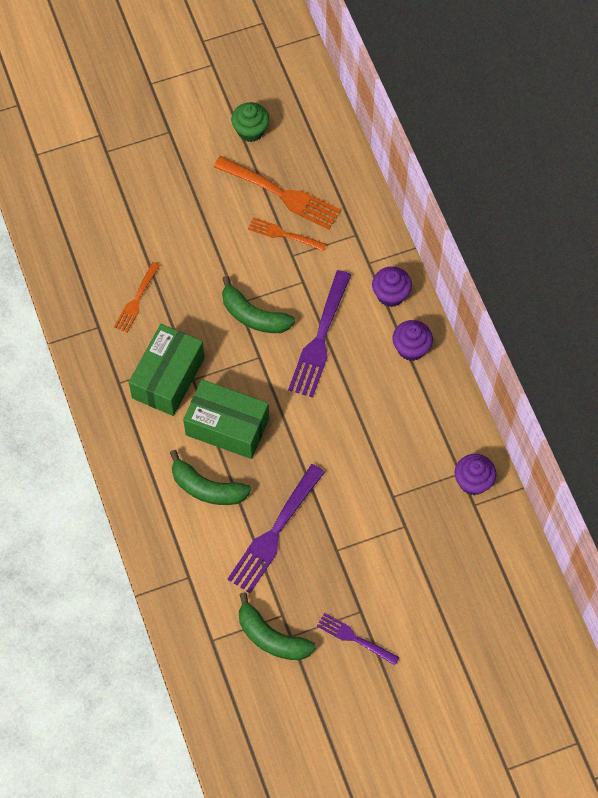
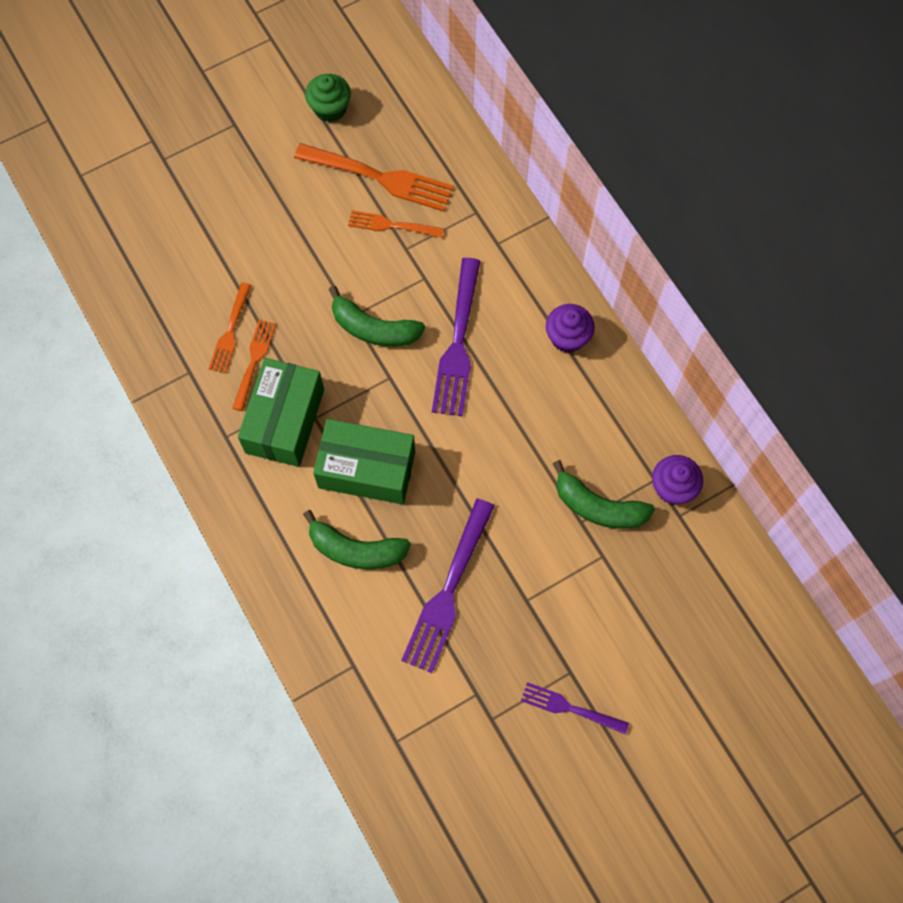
camera: 10 degrees left, 5 degrees up
green banana [239,592,316,660] -> green banana moved to [553,460,655,529]
purple cupcake [372,266,412,307] -> none
none -> orange fork [232,319,276,411]

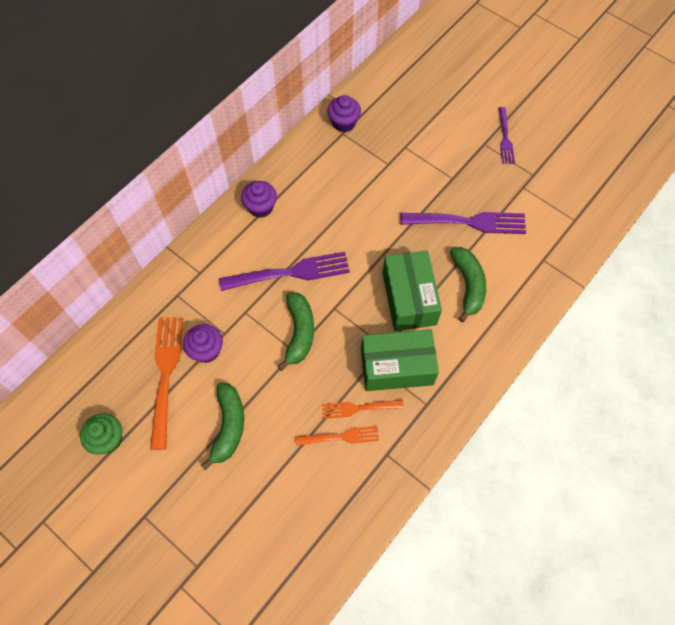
camera: 110 degrees left, 5 degrees down
orange fork [348,210,444,238] -> purple cupcake [183,324,223,363]
green banana [553,460,655,529] -> green banana moved to [201,382,244,470]

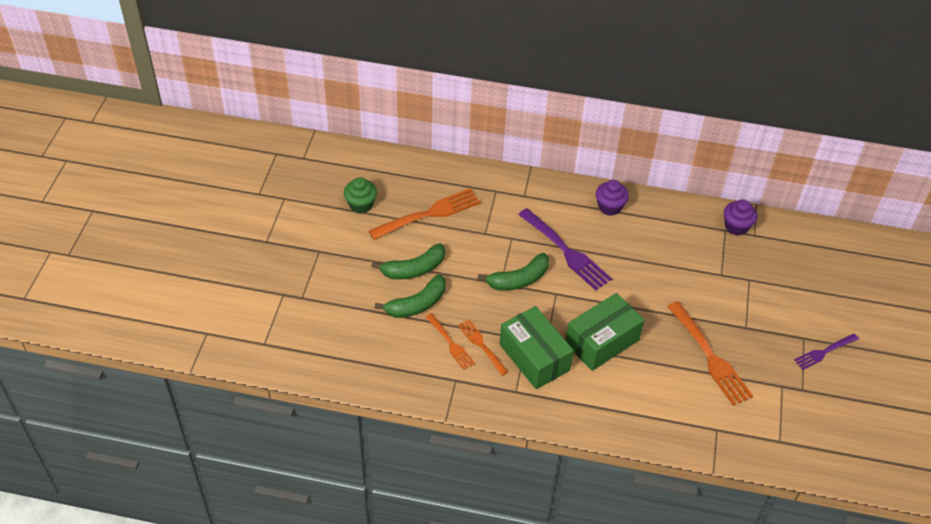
camera: 60 degrees right, 15 degrees down
purple cupcake [183,324,223,363] -> none
purple fork [400,212,526,234] -> orange fork [667,301,753,406]
green banana [450,247,486,322] -> green banana moved to [375,274,446,318]

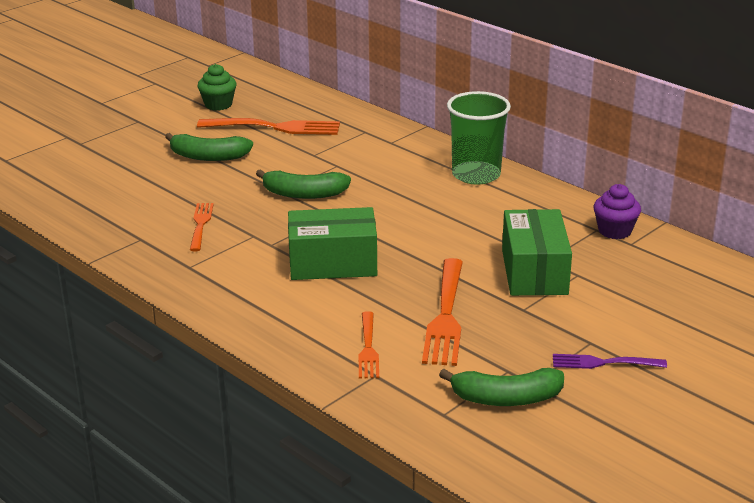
camera: 35 degrees right, 20 degrees down
green banana [375,274,446,318] -> green banana moved to [439,368,564,406]
orange fork [426,313,475,370] -> orange fork moved to [358,311,379,378]
green box [500,306,574,389] -> green box moved to [502,209,572,296]
purple fork [518,208,612,290] -> none
purple cupcake [596,180,629,216] -> green cup [447,91,511,185]

